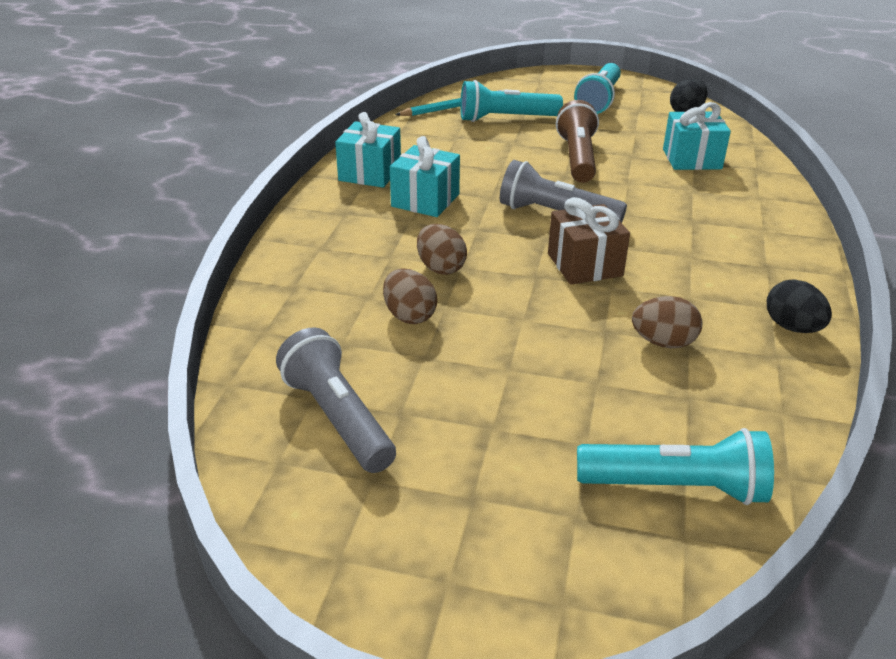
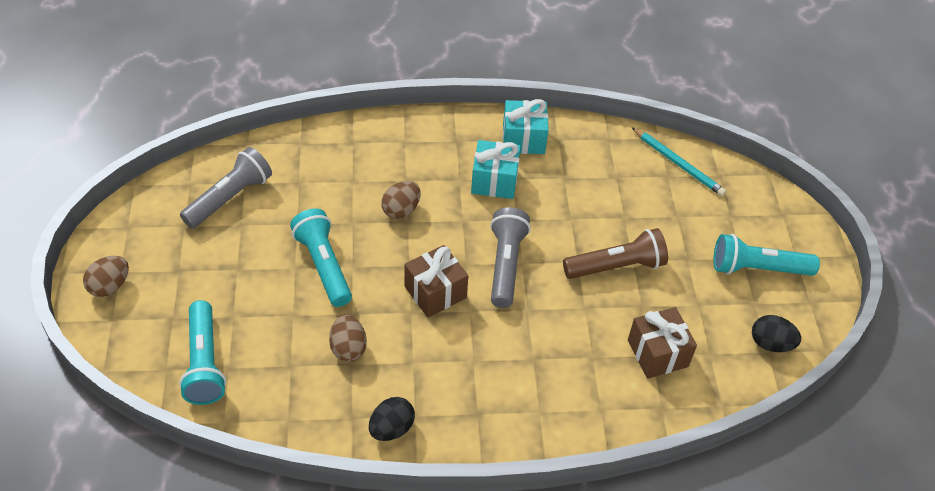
camera: 70 degrees right, 15 degrees up
brown egg [383,268,437,324] -> brown egg moved to [83,256,129,297]
turquoise flashlight [460,80,563,122] -> turquoise flashlight moved to [290,208,352,307]
turquoise gift [663,102,731,170] -> brown gift [628,307,697,379]

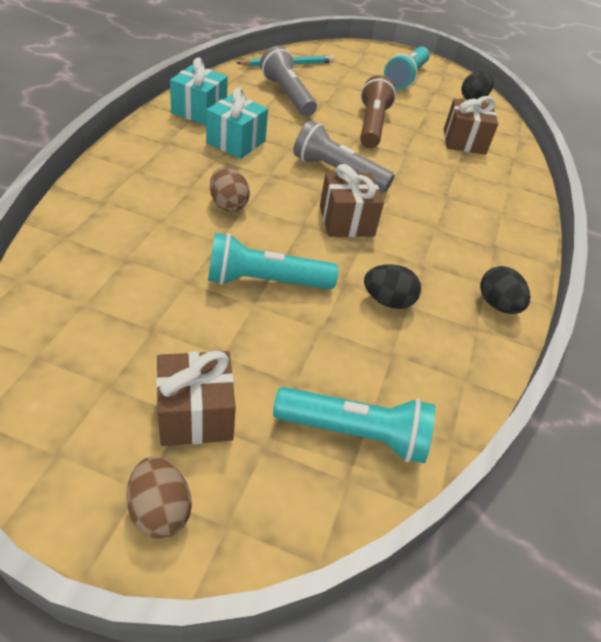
camera: 70 degrees left, 5 degrees down
grey flashlight [180,147,272,228] -> grey flashlight moved to [260,46,317,117]
brown egg [329,315,367,362] -> black egg [364,264,421,309]
none -> brown gift [156,351,236,446]

